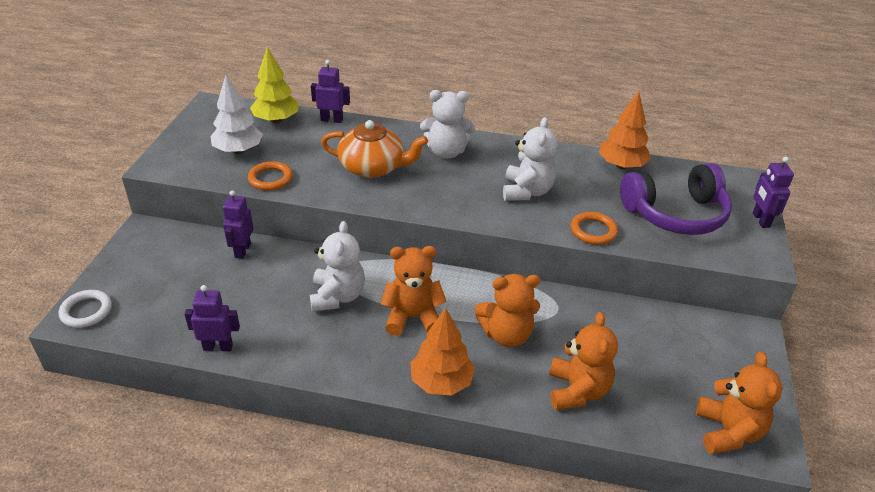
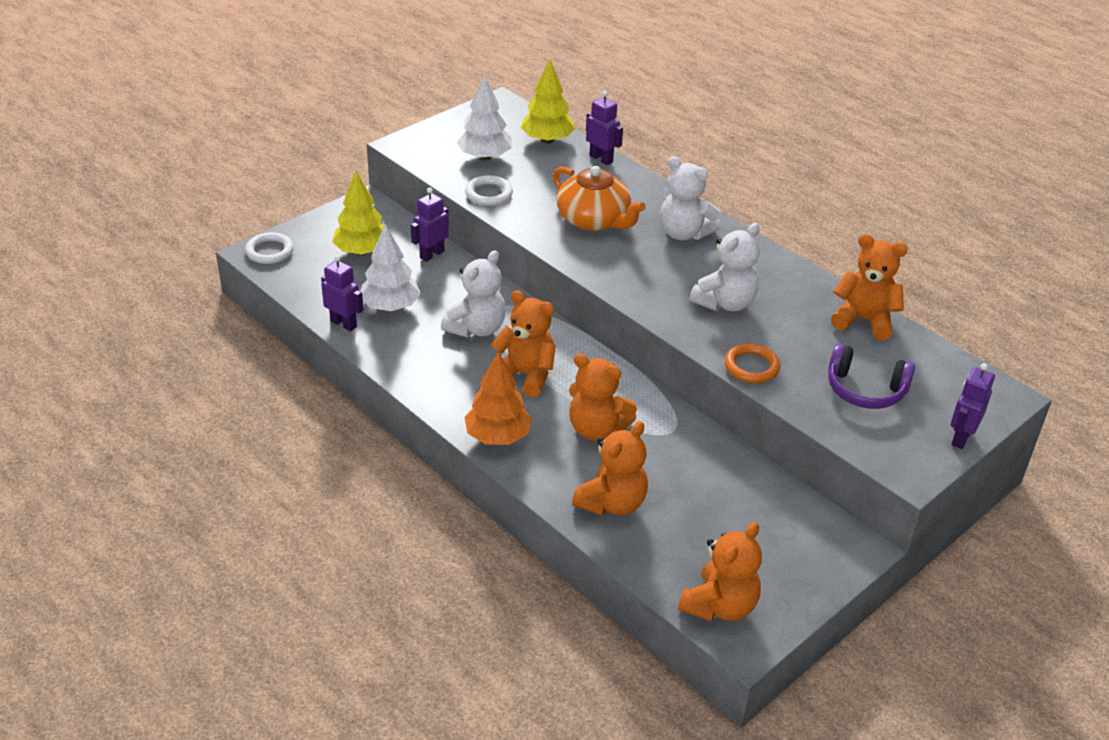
camera: 35 degrees right, 0 degrees up
orange ring [248,161,293,191] -> white ring [465,175,513,206]
orange tree [599,92,651,169] -> orange teddy bear [831,234,908,341]
purple headphones [620,163,732,235] -> purple headphones [828,344,915,409], size x0.67
none -> yellow tree [332,171,384,255]
none -> white tree [361,224,421,311]

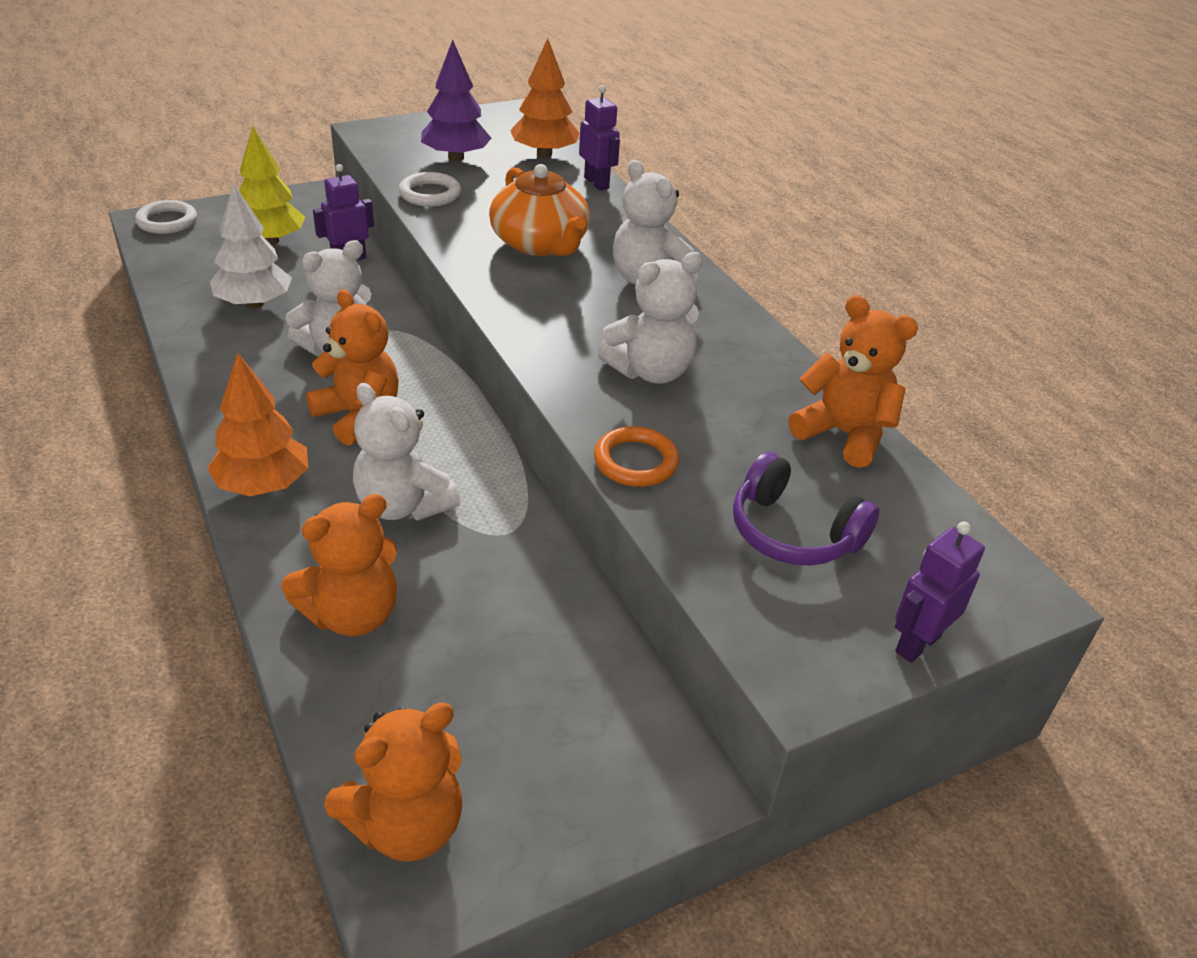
camera: 15 degrees right, 0 degrees up
purple robot [321,255,364,331] -> none
white tree [457,75,512,161] -> purple tree [421,40,491,161]
yellow tree [520,59,575,143] -> orange tree [510,38,579,158]
orange teddy bear [569,354,637,440] -> white teddy bear [353,383,460,520]

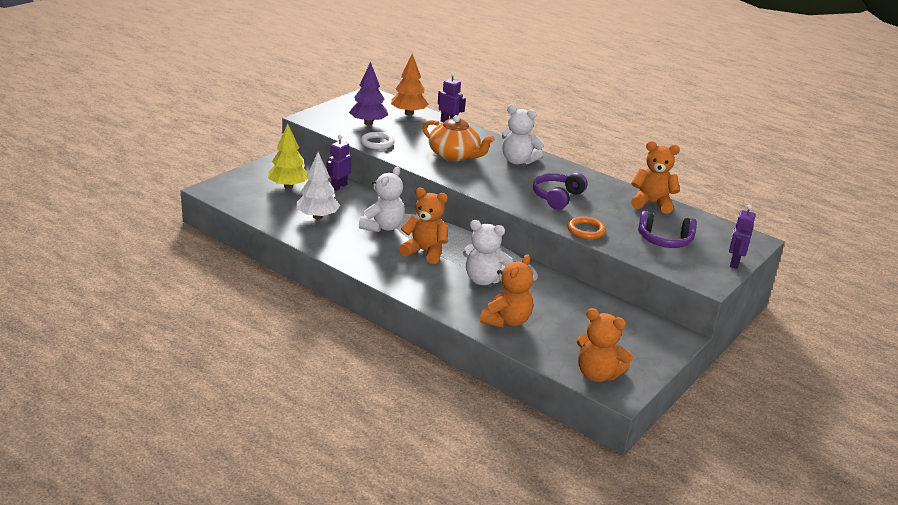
camera: 25 degrees left, 10 degrees down
white ring [135,200,197,234] -> none
orange tree [207,353,308,496] -> none
orange teddy bear [324,703,462,862] -> orange teddy bear turned 90 degrees clockwise [577,308,633,382]
white teddy bear [597,252,703,383] -> purple headphones [533,173,587,210]

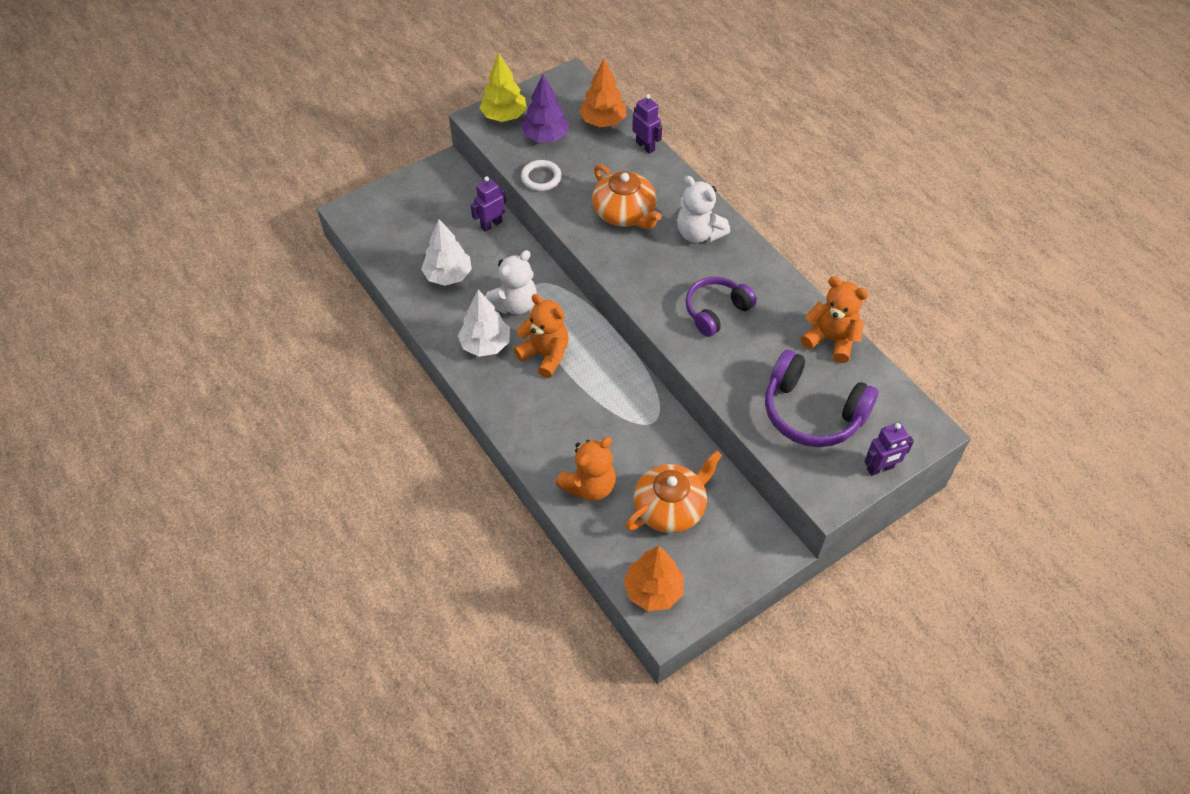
camera: 20 degrees right, 25 degrees up
yellow tree [268,124,307,189] -> yellow tree moved to [479,53,527,122]
white teddy bear [463,220,513,285] -> none
orange ring [568,216,606,239] -> none
orange teddy bear [577,308,633,382] -> orange tree [624,546,684,611]
purple headphones [638,211,697,248] -> purple headphones [765,350,878,447], size x1.50
purple robot [729,205,756,269] -> purple robot turned 150 degrees counterclockwise [864,422,914,476]
none -> white tree [458,290,510,357]
none -> orange teapot [625,450,722,533]

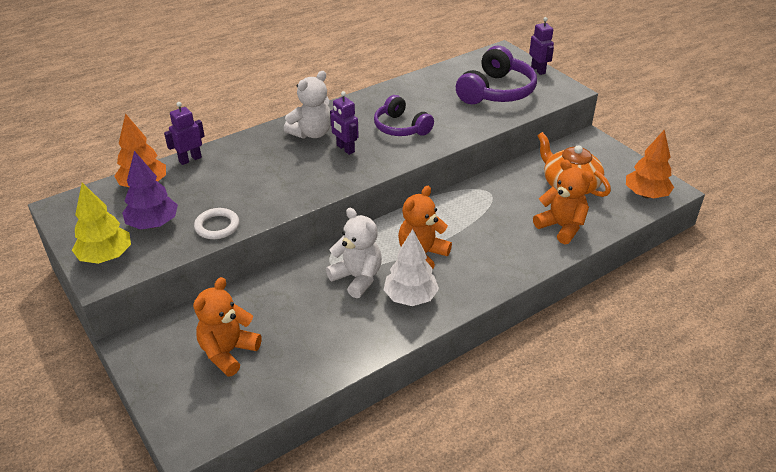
camera: 90 degrees left, 15 degrees down
white tree [421,219,472,286] -> none
purple robot [471,176,506,232] -> purple robot moved to [330,91,359,155]
orange teapot [592,164,662,229] -> none
orange teddy bear [801,276,869,363] -> orange teddy bear moved to [193,277,262,377]

